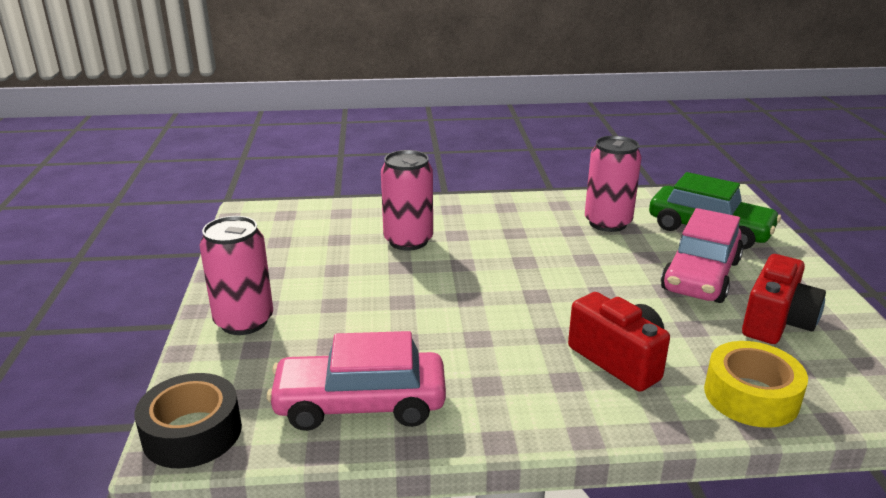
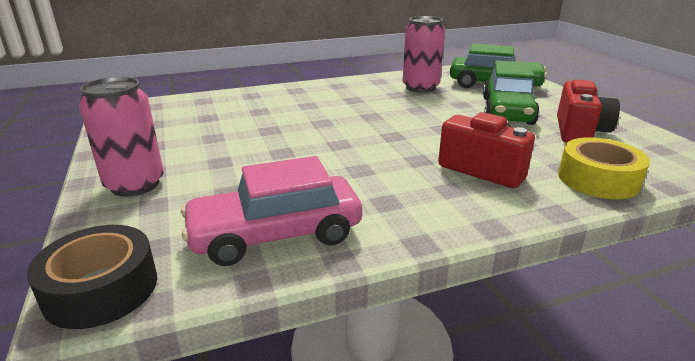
camera: 15 degrees left, 0 degrees up
pink can [381,150,433,251] -> none
pink car [661,208,744,303] -> green car [483,61,540,125]

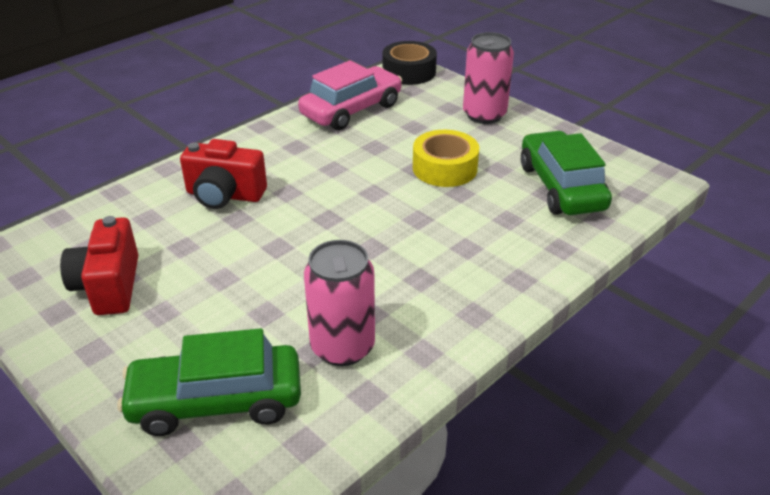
camera: 155 degrees right, 10 degrees up
green car [483,61,540,125] -> green car moved to [521,131,612,215]
yellow tape [558,137,650,199] -> yellow tape moved to [413,130,479,187]

